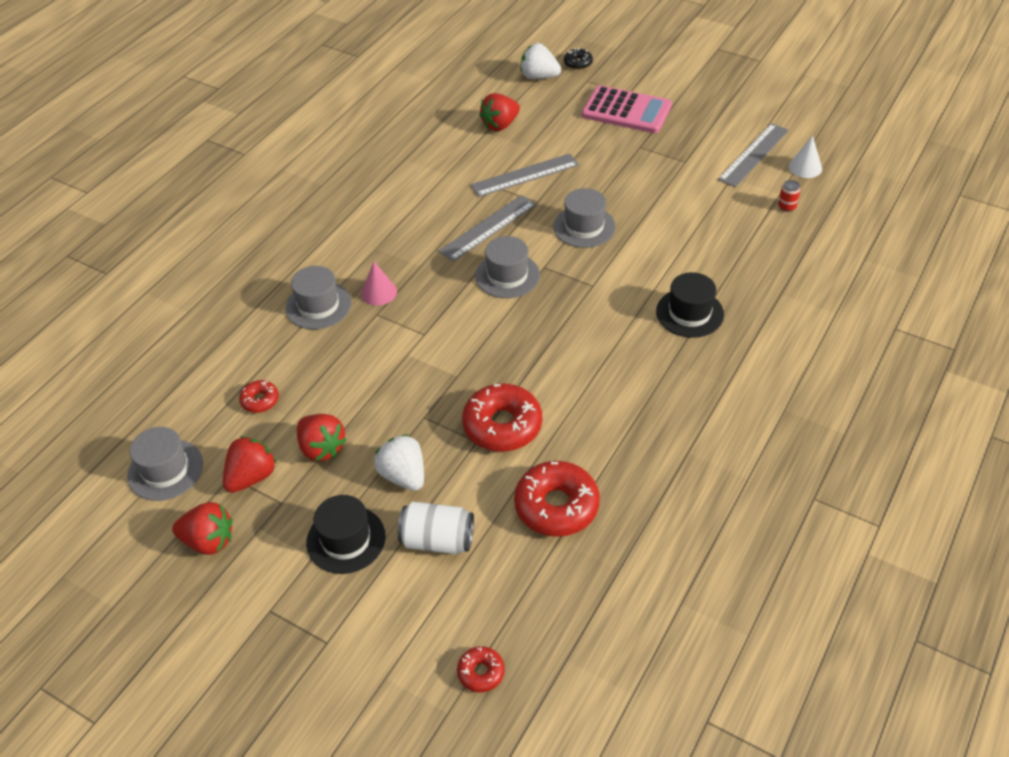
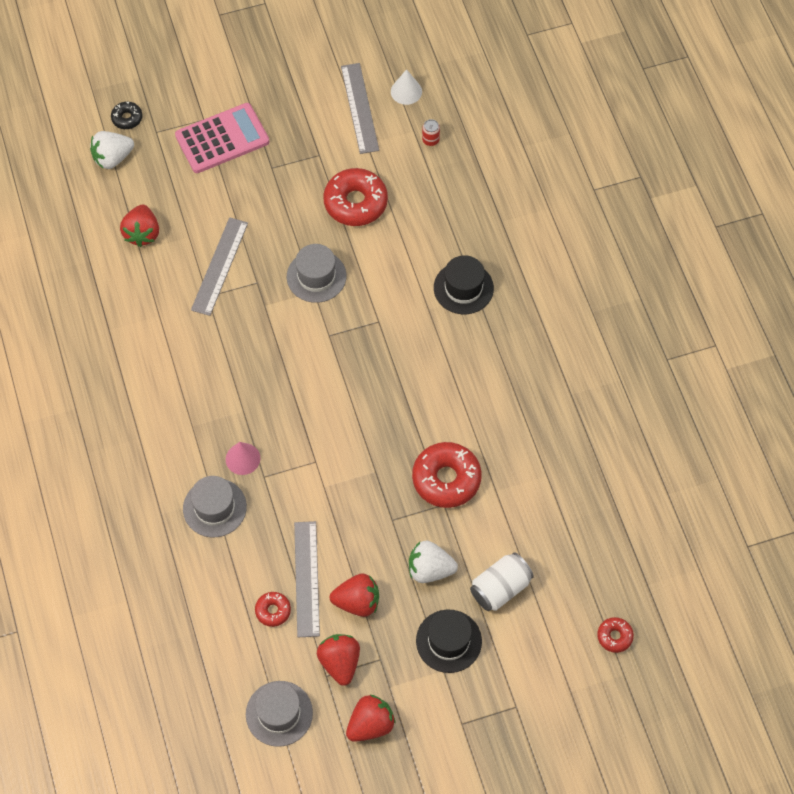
camera: 50 degrees left, 15 degrees up
grey ruler [439,195,536,262] -> grey ruler moved to [294,521,320,637]
grey hat [475,236,540,298] -> none
red donut [514,461,600,537] -> red donut moved to [323,168,388,226]

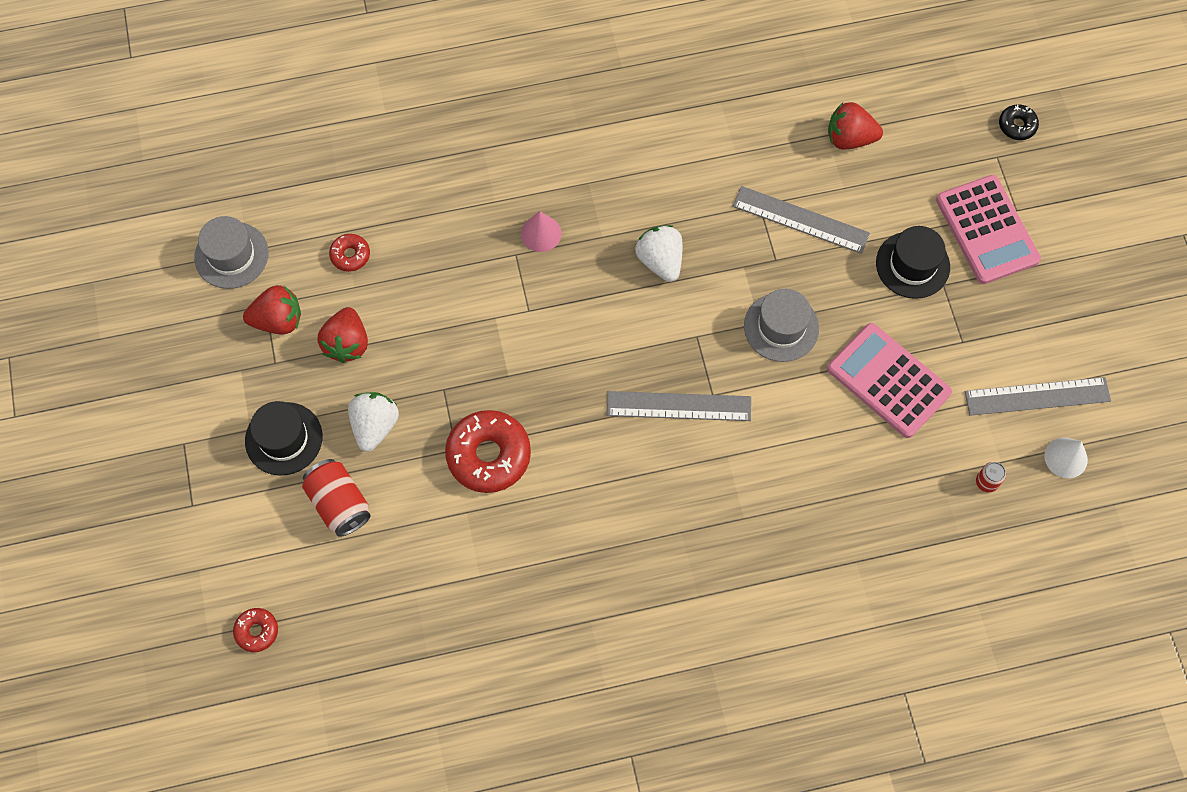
camera: 95 degrees right, 5 degrees up
white strawberry [90,131,134,169] -> white strawberry moved to [635,225,682,282]
grey hat [183,476,247,537] -> none
grey ruler [294,521,320,637] -> grey ruler moved to [607,391,751,421]
red donut [323,168,388,226] -> pink calculator [827,323,952,438]
red strawberry [346,695,396,742] -> none
black hat [434,255,494,314] -> black hat moved to [876,226,950,299]
white can [470,552,534,611] -> red can [302,459,371,537]

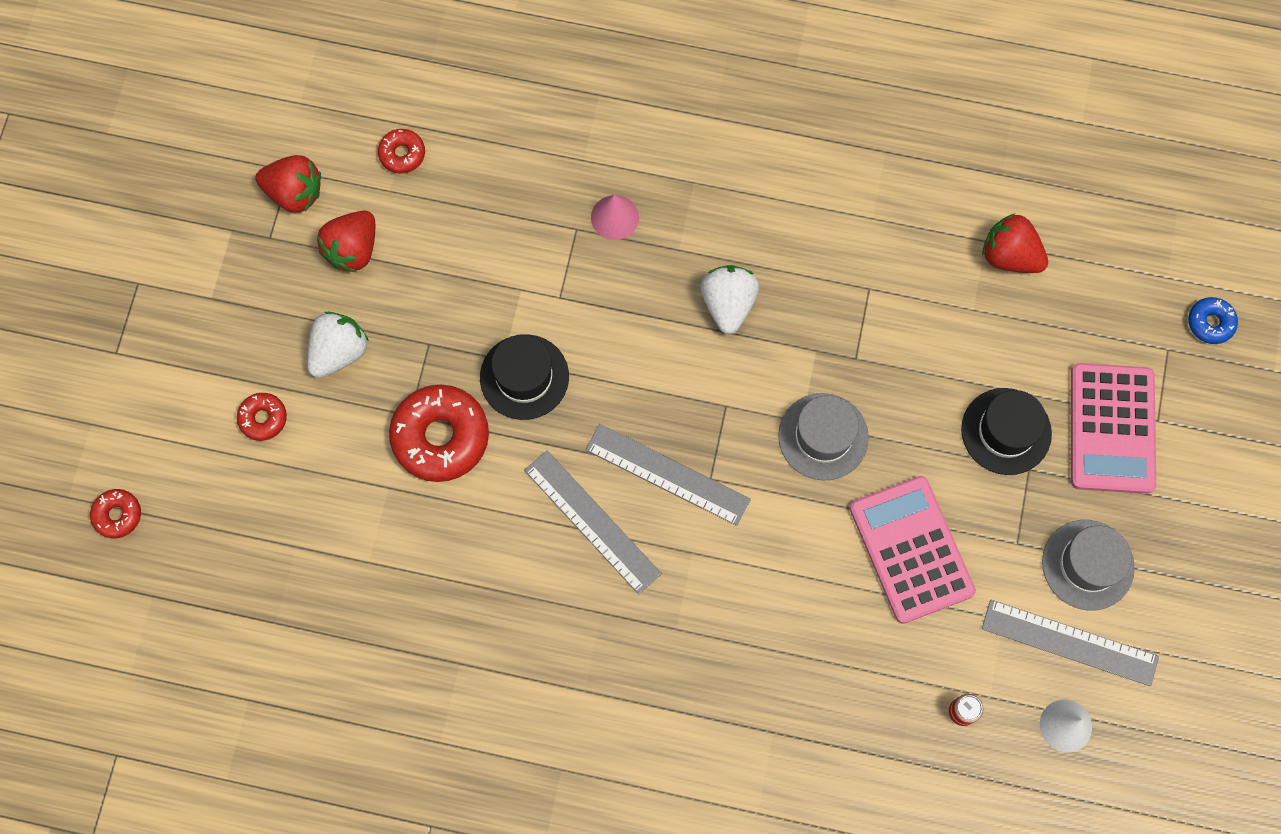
camera: 25 degrees right, 5 degrees up
grey hat [194,216,269,289] -> grey hat moved to [1042,520,1135,610]
black hat [245,401,322,476] -> black hat moved to [480,334,569,420]
red can [302,459,371,537] -> red donut [237,393,287,441]
grey ruler [733,186,870,254] -> grey ruler moved to [524,450,662,594]
black donut [999,104,1039,140] -> blue donut [1188,297,1238,344]

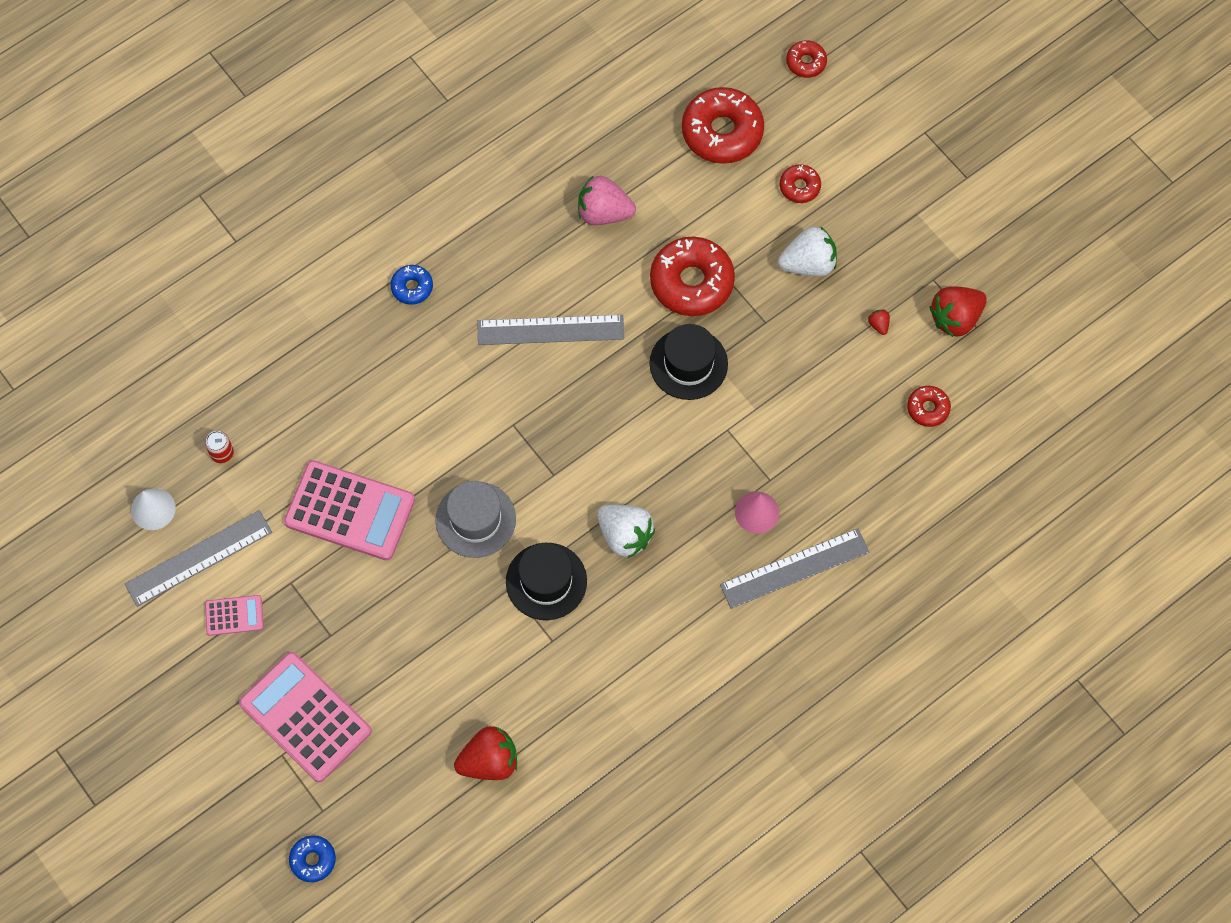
camera: 130 degrees right, 5 degrees down
white strawberry [307,312,369,378] -> white strawberry turned 90 degrees counterclockwise [778,226,837,277]
red strawberry [317,211,375,272] -> red strawberry [868,310,890,335], size x0.43
grey ruler [586,424,751,526] -> grey ruler moved to [720,528,869,609]
black hat [961,388,1052,475] -> black hat moved to [506,543,587,620]
grey hat [1042,520,1135,610] -> pink calculator [205,595,264,636]
none -> blue donut [391,265,433,305]
none -> pink strawberry [578,175,636,225]
none -> red donut [682,87,764,164]

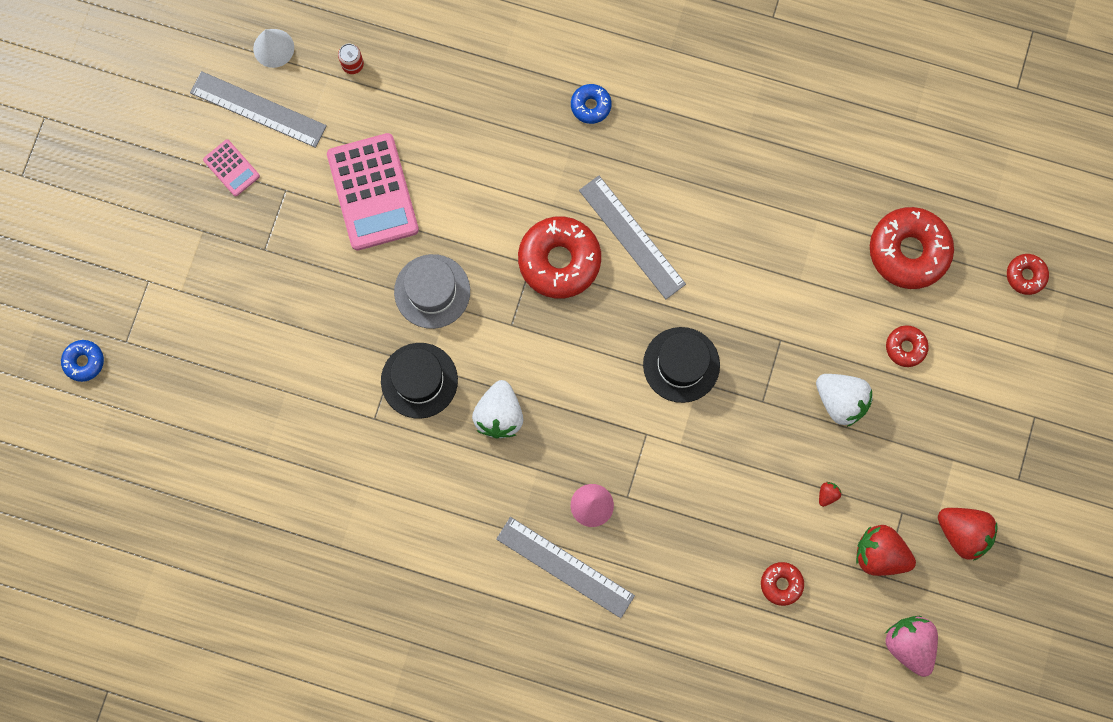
camera: 55 degrees right, 10 degrees up
pink calculator [239,652,372,782] -> none
red strawberry [454,726,517,780] -> red strawberry moved to [938,508,998,561]
pink strawberry [578,175,636,225] -> pink strawberry moved to [885,616,938,677]
red donut [650,236,735,316] -> red donut moved to [518,216,601,299]

